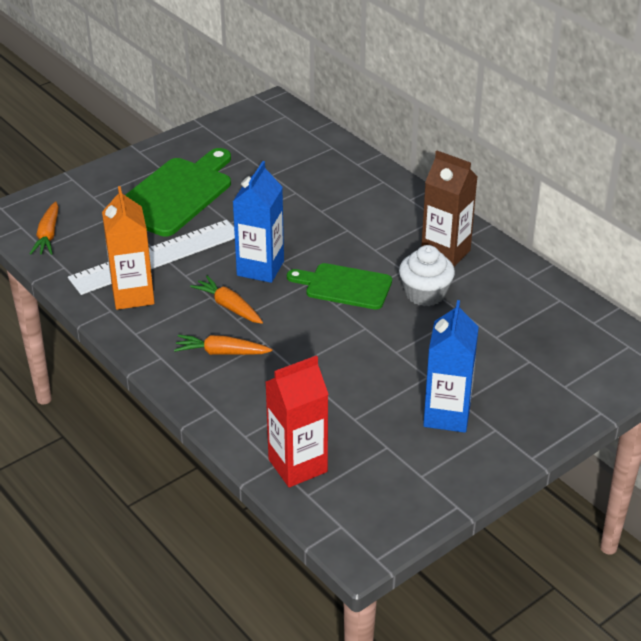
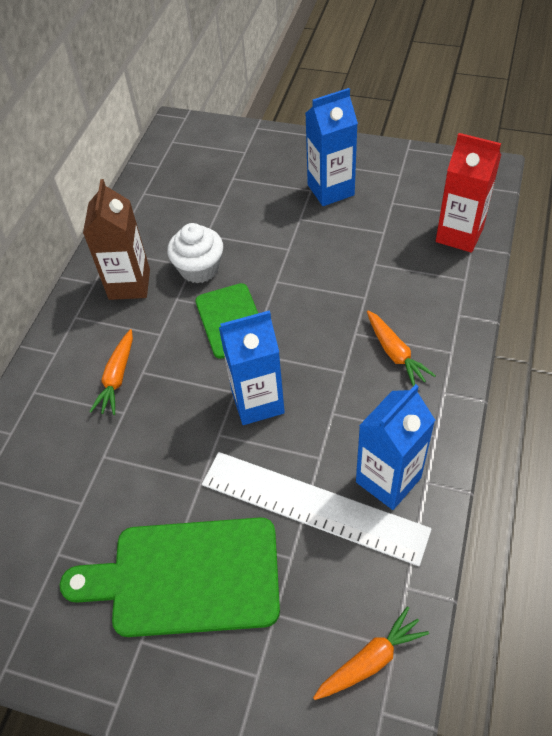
camera: 120 degrees left, 15 degrees up
orange carton [102,186,154,310] -> blue carton [356,384,435,510]
orange carrot [190,276,263,324] -> orange carrot moved to [89,329,133,415]

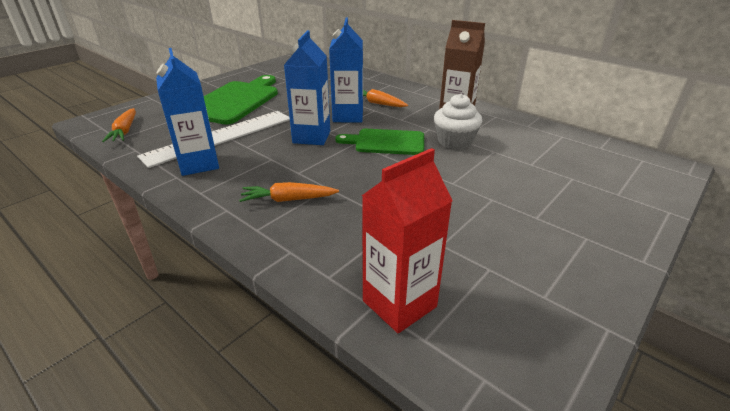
camera: 110 degrees right, 20 degrees down
blue carton [305,88,358,206] -> blue carton moved to [329,17,363,123]

